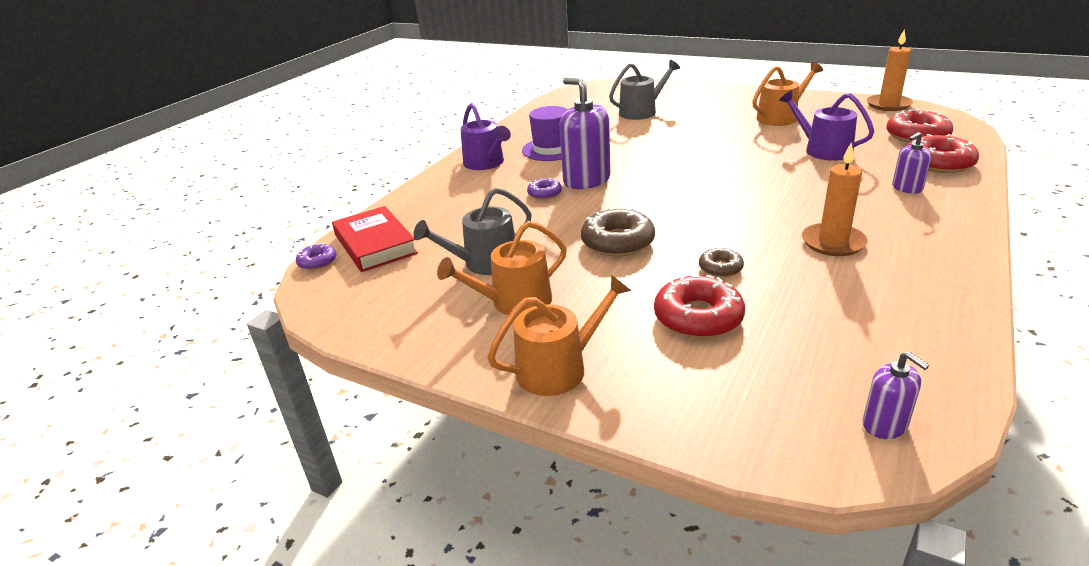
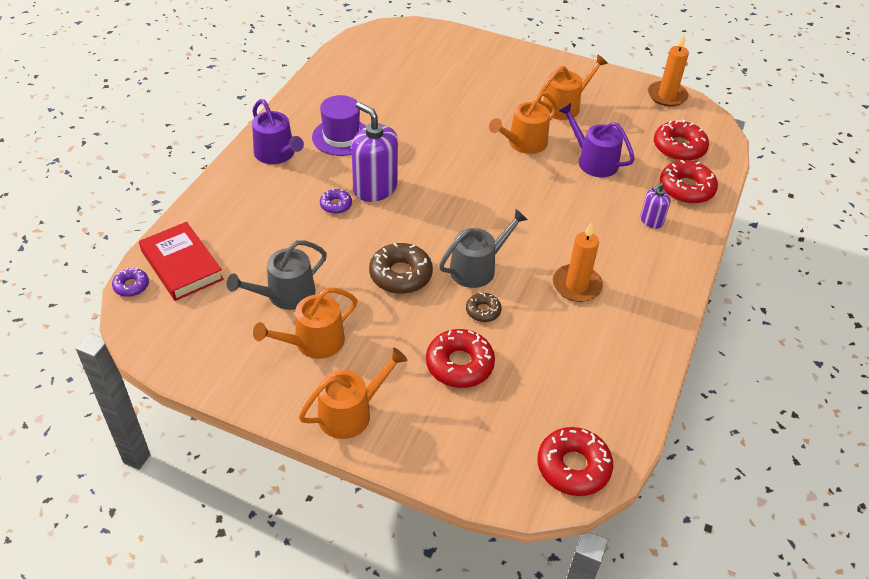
camera: 10 degrees left, 15 degrees up
grey watering can [609,60,680,120] -> grey watering can moved to [439,209,528,288]
purple soap dispenser [862,351,929,439] -> red donut [537,427,613,496]
none -> orange watering can [489,92,558,154]

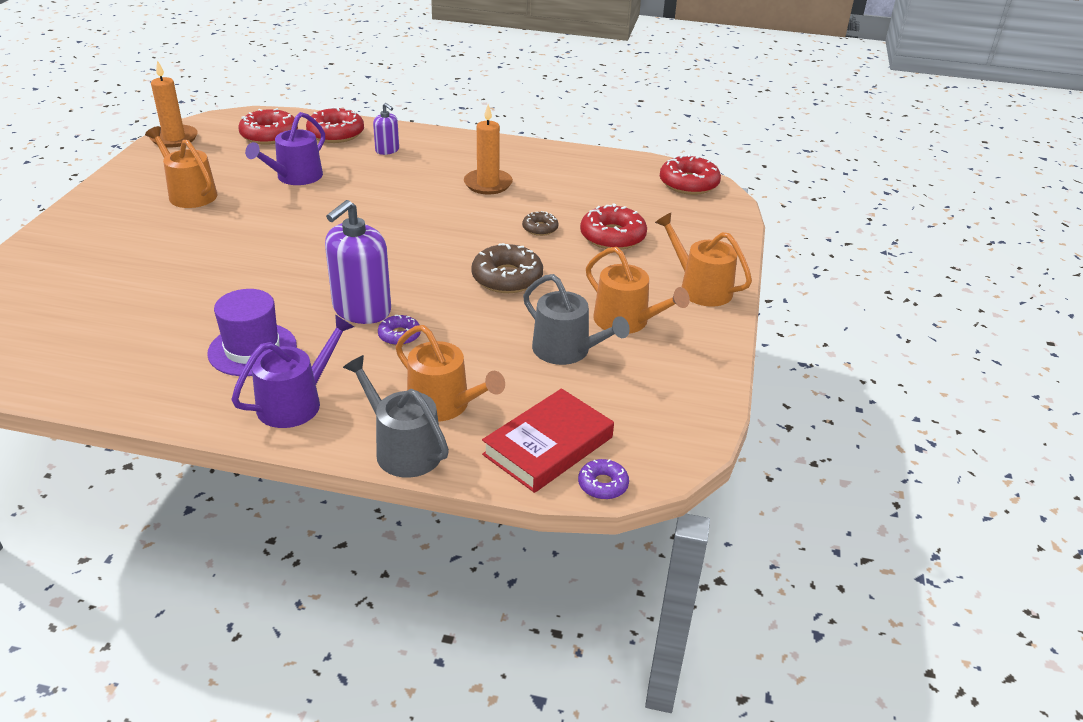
camera: 100 degrees left, 10 degrees down
grey watering can [439,209,528,288] -> grey watering can moved to [343,355,449,478]
orange watering can [489,92,558,154] -> orange watering can moved to [396,325,505,421]

